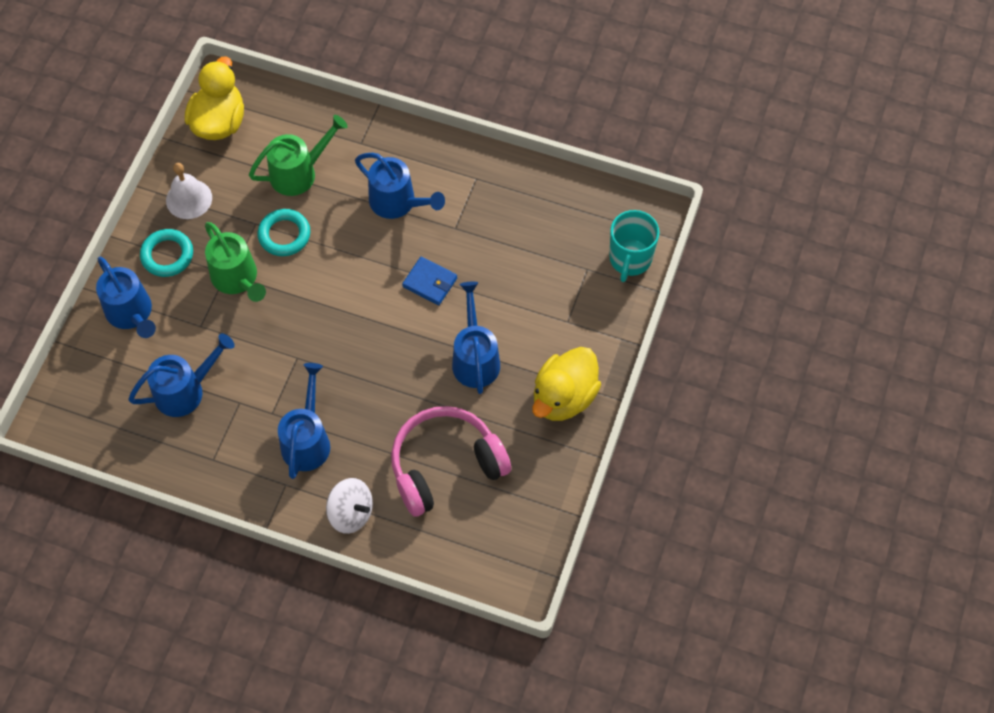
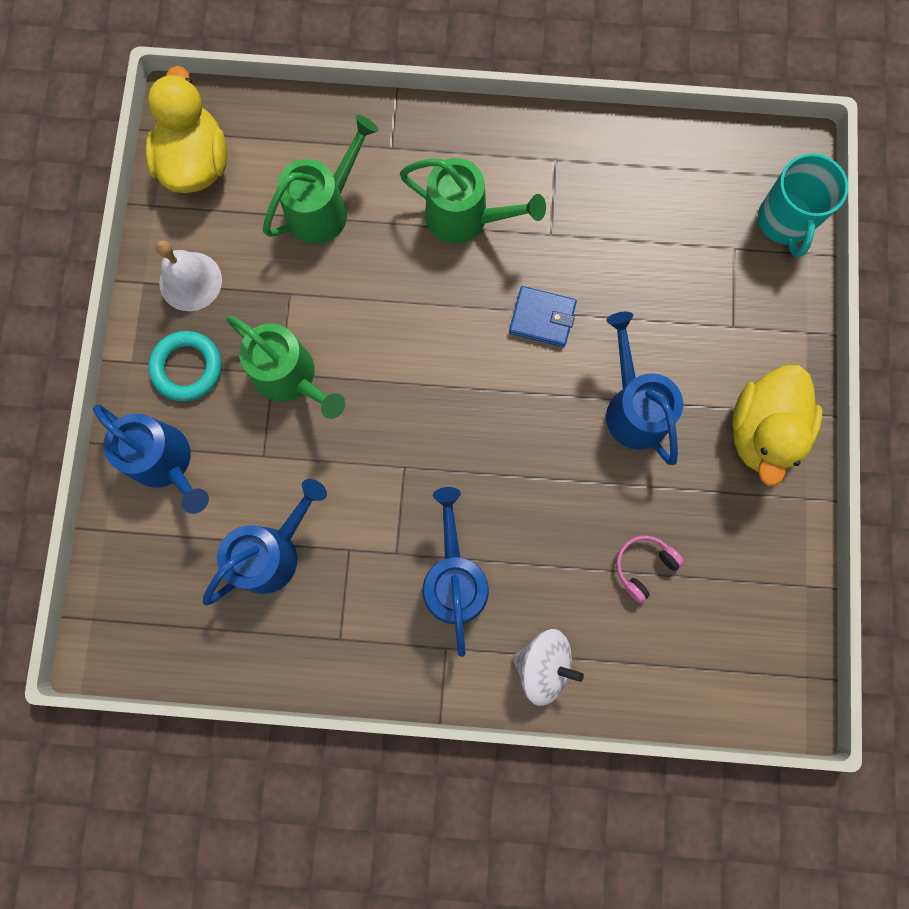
camera: 15 degrees left, 15 degrees up
turquoise ring [257,209,310,256] -> none
blue watering can [355,153,445,219] -> green watering can [400,158,546,244]
pink headphones [391,406,511,517] -> pink headphones [616,535,684,603], size x0.42

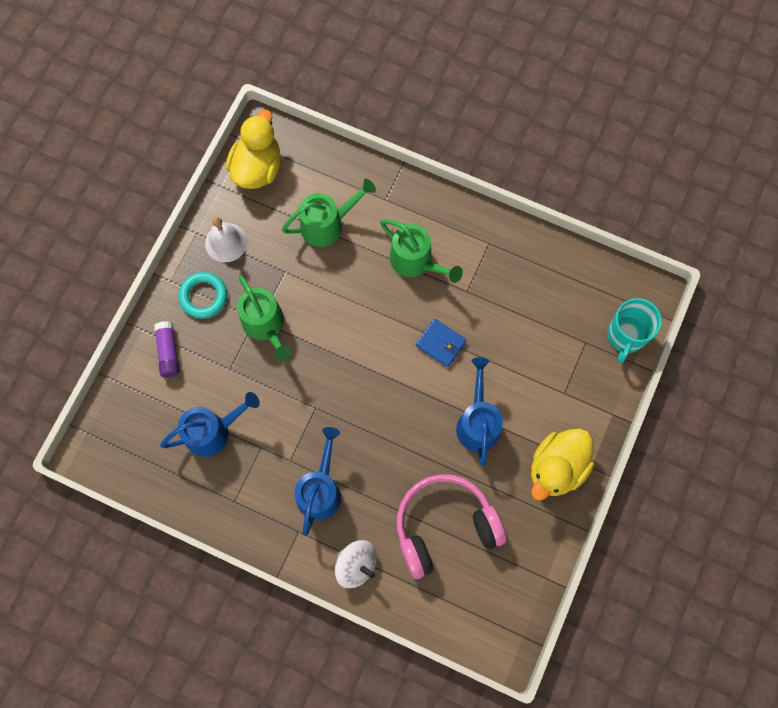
camera: 20 degrees right, 5 degrees down
blue watering can [93,404,209,514] -> purple glue stick [154,321,180,377]
pink headphones [616,535,684,603] -> pink headphones [397,474,506,579], size x2.39

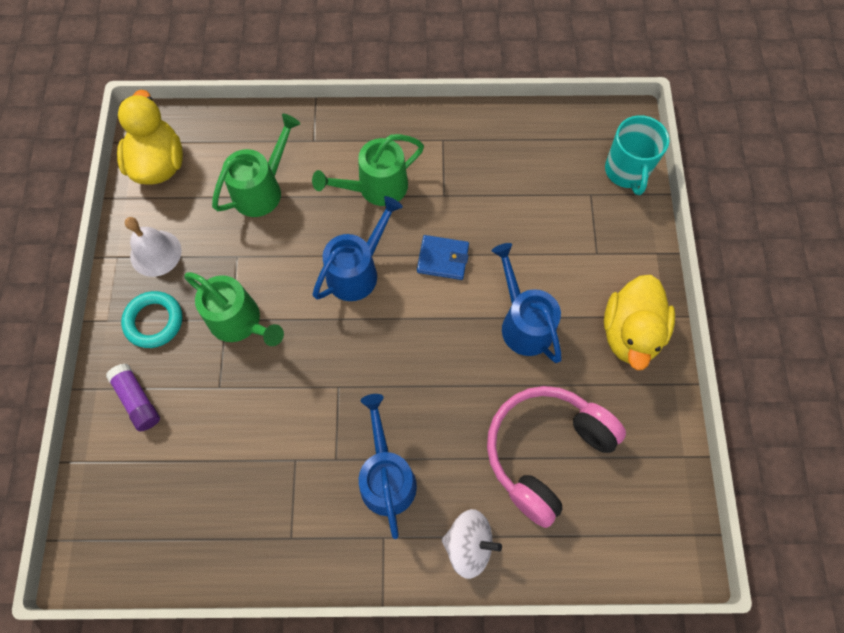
camera: 25 degrees left, 5 degrees down
blue watering can [160,392,260,457] -> blue watering can moved to [312,196,403,301]
green watering can [380,219,463,283] -> green watering can turned 135 degrees clockwise [312,134,424,206]

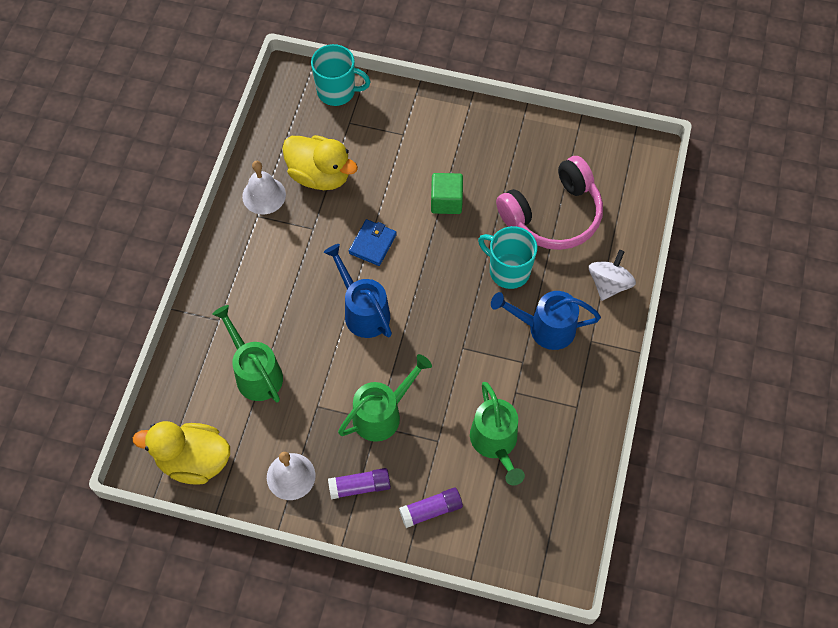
camera: 75 degrees left, 5 degrees down
turquoise ring [121,291,182,348] -> purple glue stick [328,468,391,499]
green watering can [312,134,424,206] -> green watering can moved to [470,382,525,486]
pink headphones [487,386,626,528] -> pink headphones turned 90 degrees counterclockwise [496,156,603,250]
blue watering can [492,243,562,363] -> green cube [431,173,463,214]
yellow duck [604,275,675,370] -> yellow duck moved to [282,135,358,190]
none -> white bell [242,161,286,214]
none -> turquoise mug [478,226,537,289]

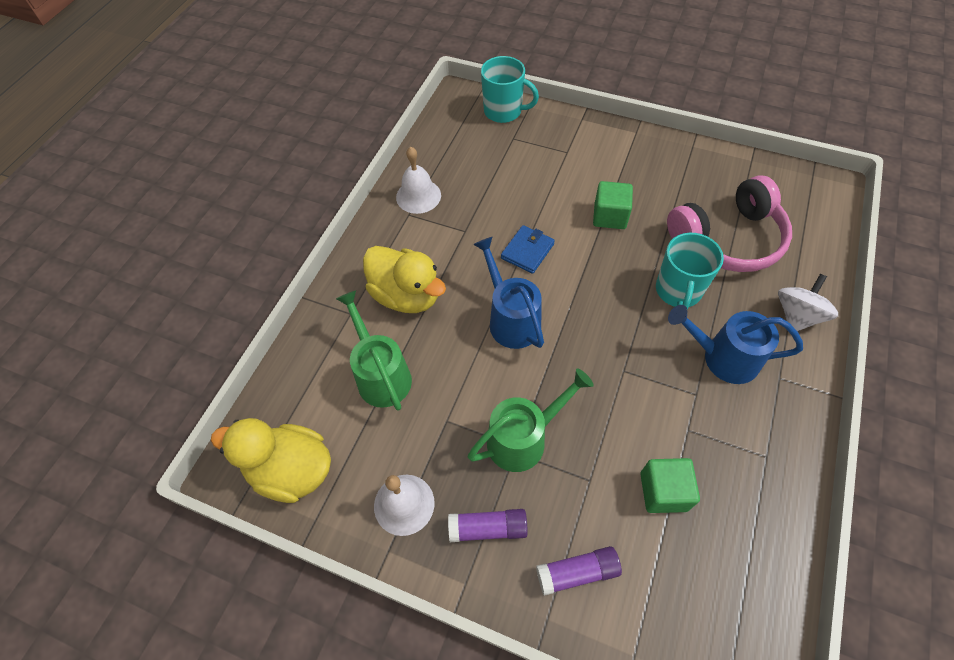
camera: 10 degrees right, 5 degrees down
yellow duck [282,135,358,190] -> yellow duck moved to [363,246,446,313]
green watering can [470,382,525,486] -> green cube [640,458,700,513]
turquoise mug [478,226,537,289] -> turquoise mug turned 120 degrees counterclockwise [656,233,724,310]

